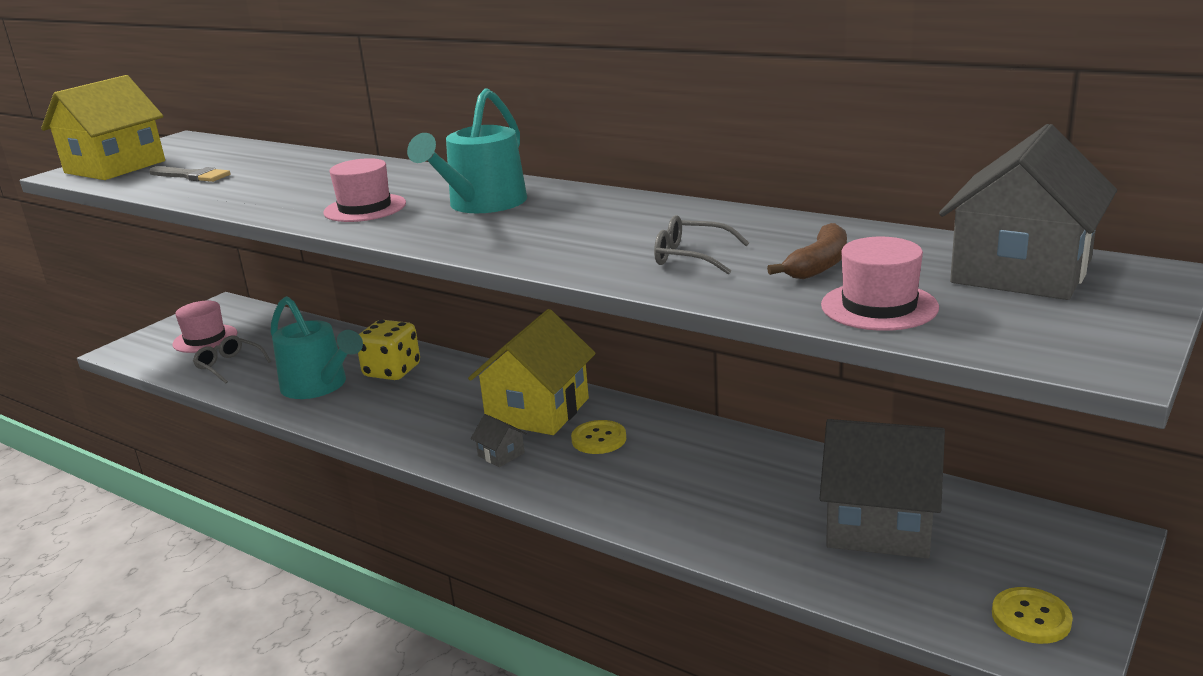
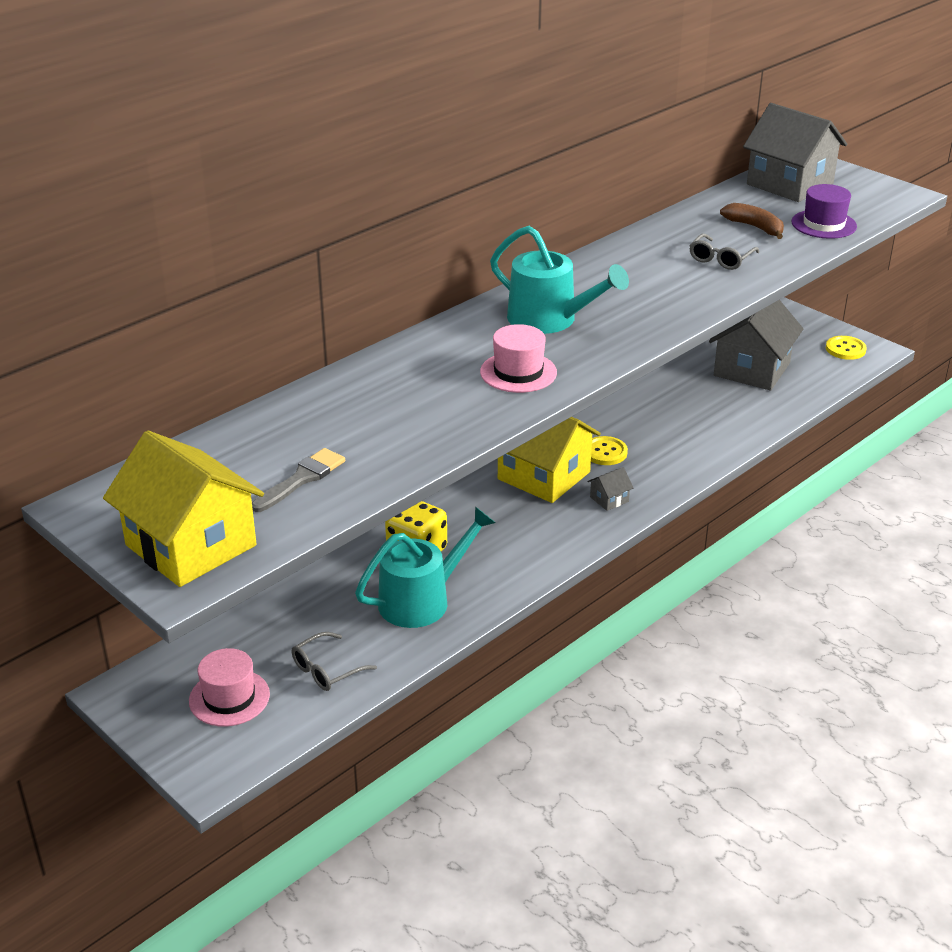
camera: 80 degrees left, 10 degrees up
pink hat [821,236,939,331] -> purple hat [791,184,857,239]

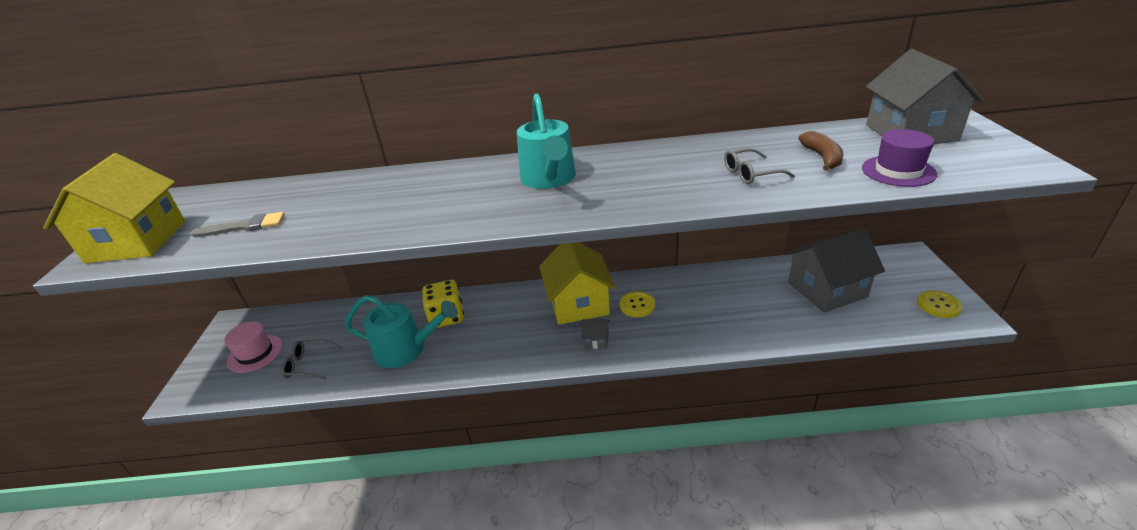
camera: 45 degrees right, 0 degrees up
pink hat [480,324,557,393] -> none

